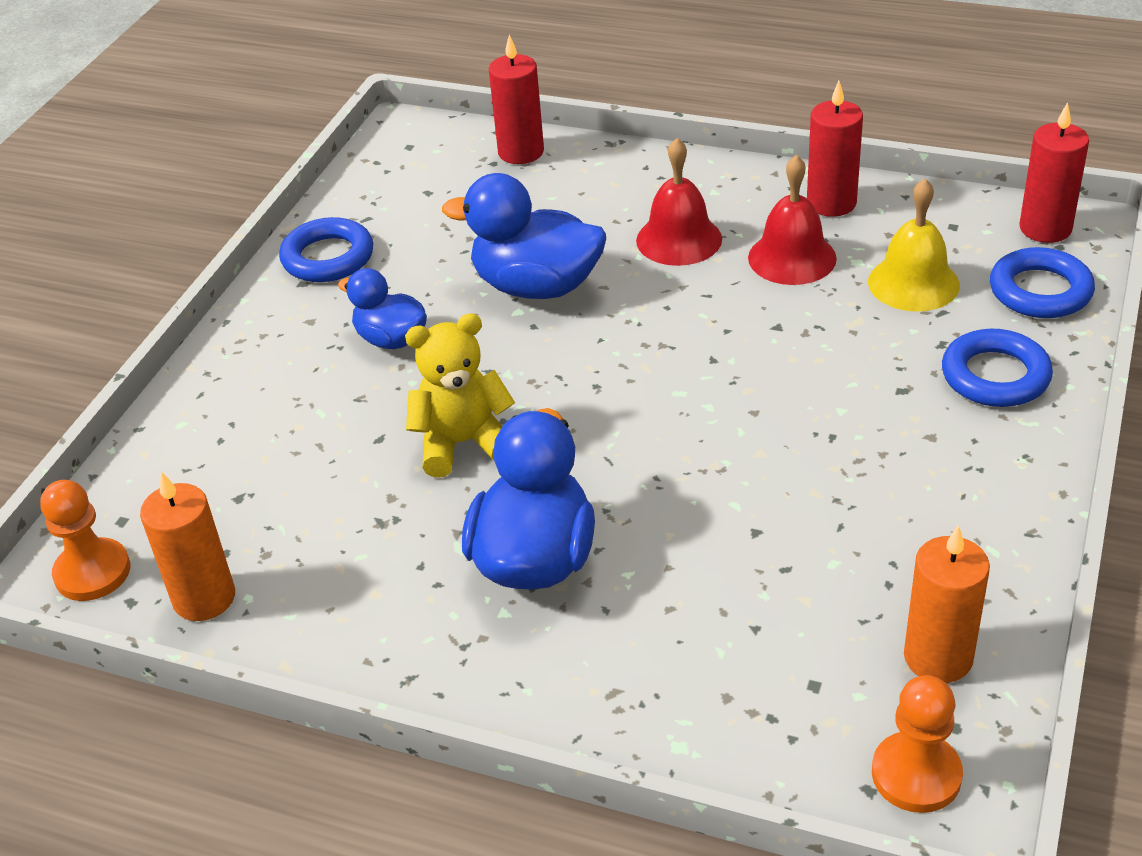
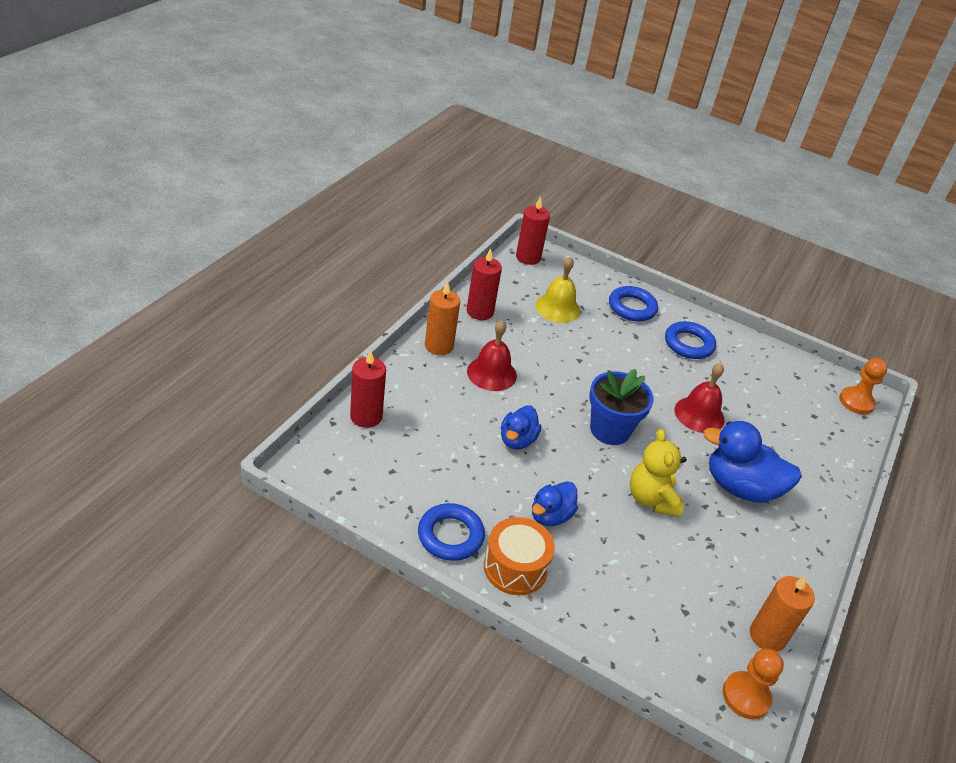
camera: 90 degrees left, 0 degrees up
blue duck [442,173,606,299] -> blue duck [501,405,541,450], size x0.60
red bell [748,155,837,285] -> red bell moved to [675,363,724,433]
orange candle [904,525,990,683] -> orange candle moved to [425,281,460,355]
blue ring [990,247,1095,318] -> blue ring moved to [665,321,716,359]
none -> orange drum [484,517,555,595]
none -> blue flower pot [589,369,654,445]

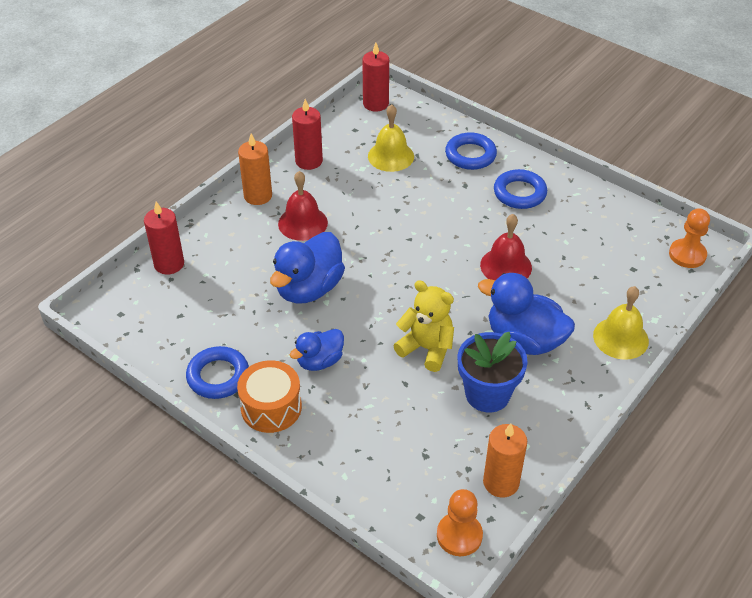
camera: 15 degrees right, 5 degrees up
blue duck [501,405,541,450] -> blue duck [270,232,345,304], size x1.67
blue flower pot [589,369,654,445] -> blue flower pot moved to [457,332,528,412]
yellow teddy bear [630,429,687,517] -> yellow teddy bear turned 120 degrees clockwise [394,280,454,372]
none -> yellow bell [593,286,649,360]

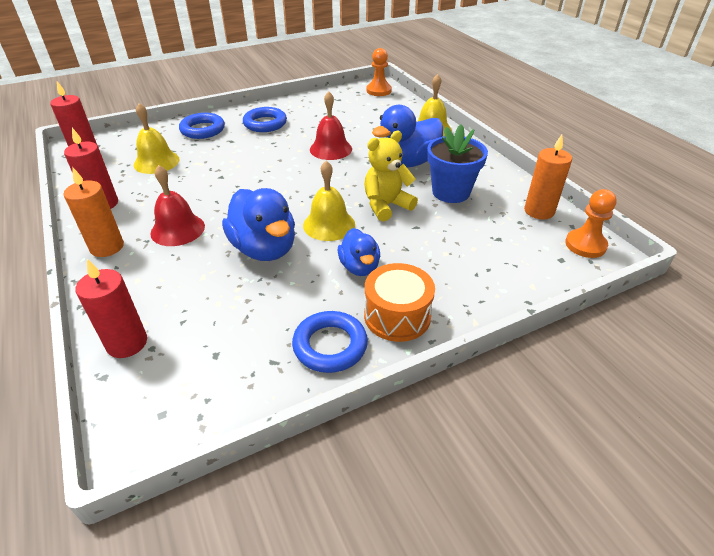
camera: 65 degrees left, 5 degrees down
none -> yellow bell [303,161,355,241]

